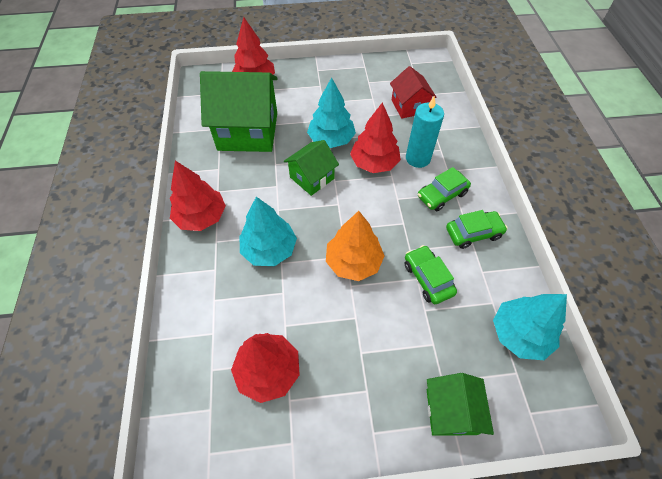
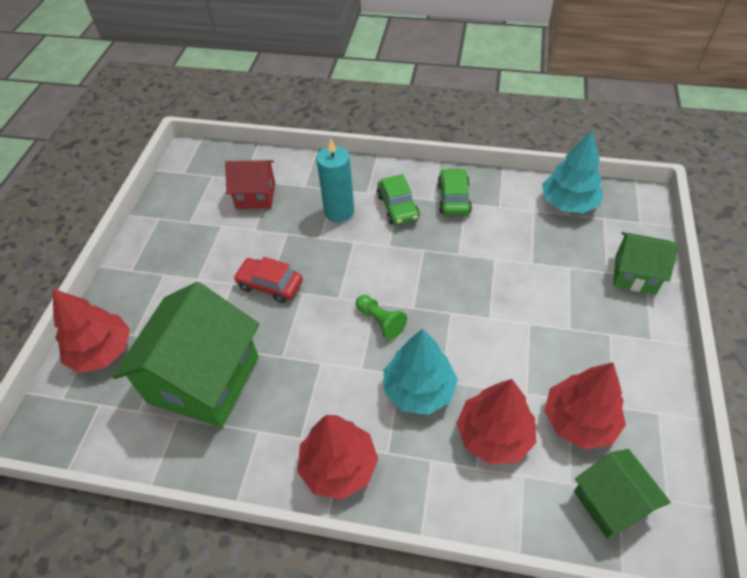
camera: 70 degrees left, 5 degrees down
green house [284,140,339,196] -> green house moved to [574,449,671,539]
turquoise tree [307,77,356,148] -> red car [233,257,303,303]
orange tree [326,211,384,281] -> none
red tree [350,102,401,173] -> red tree moved to [457,379,536,465]
green car [404,245,457,304] -> none
none -> green pawn [356,295,407,340]

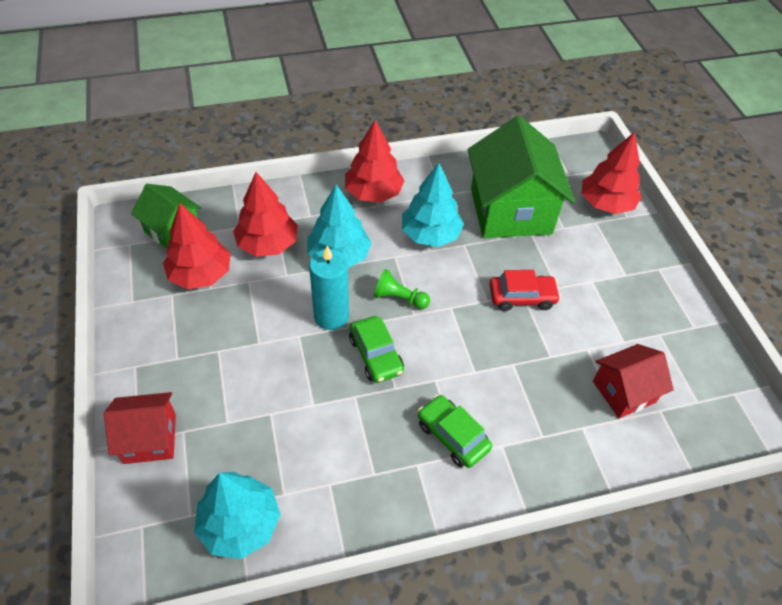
camera: 150 degrees right, 0 degrees up
turquoise candle [316,139,354,222] -> turquoise candle moved to [309,246,349,330]
green car [438,168,472,215] -> green car moved to [349,316,404,383]
green house [613,232,679,295] -> red house [104,392,176,464]
none -> turquoise tree [402,163,464,247]

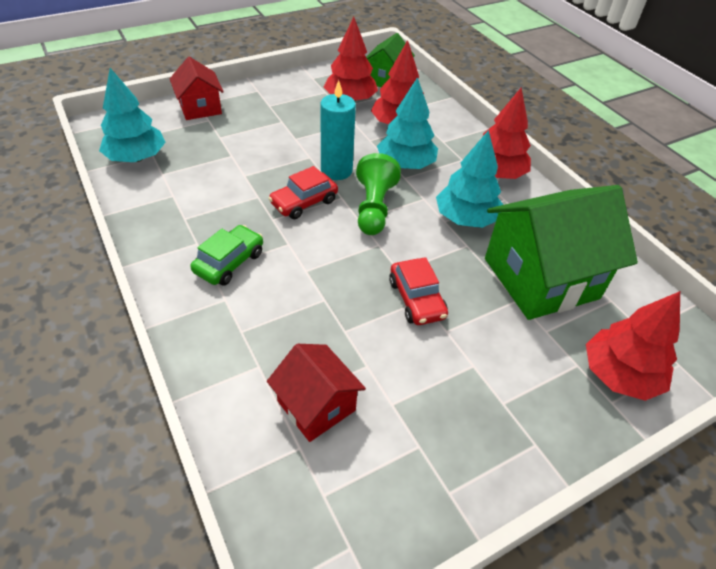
camera: 75 degrees right, 5 degrees down
green car [349,316,404,383] -> red car [268,166,338,219]
green pawn [374,269,430,309] -> green pawn [356,153,401,235], size x1.52

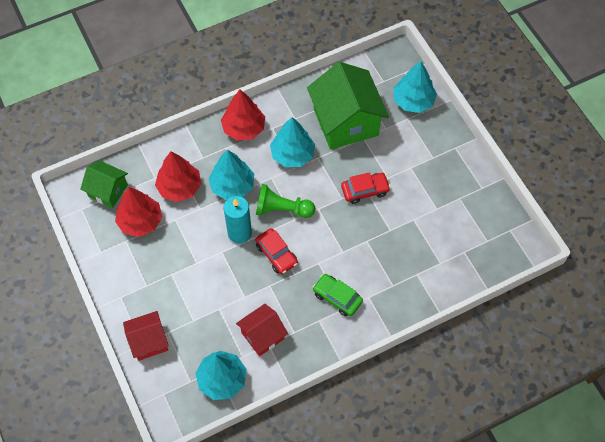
camera: 85 degrees left, 15 degrees up
red house [267,344,366,442] -> red house moved to [236,304,288,357]
red tree [586,291,680,401] -> turquoise tree [393,61,437,113]

